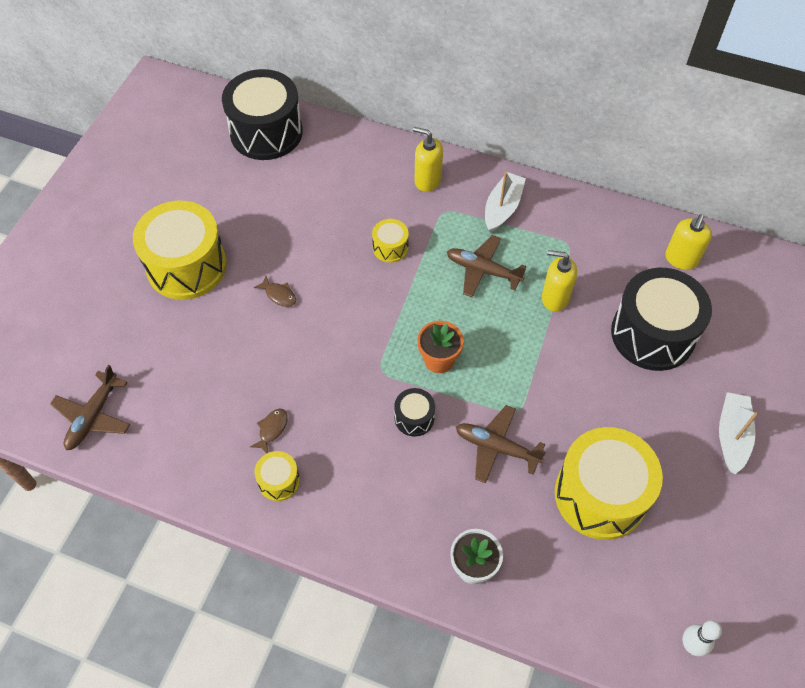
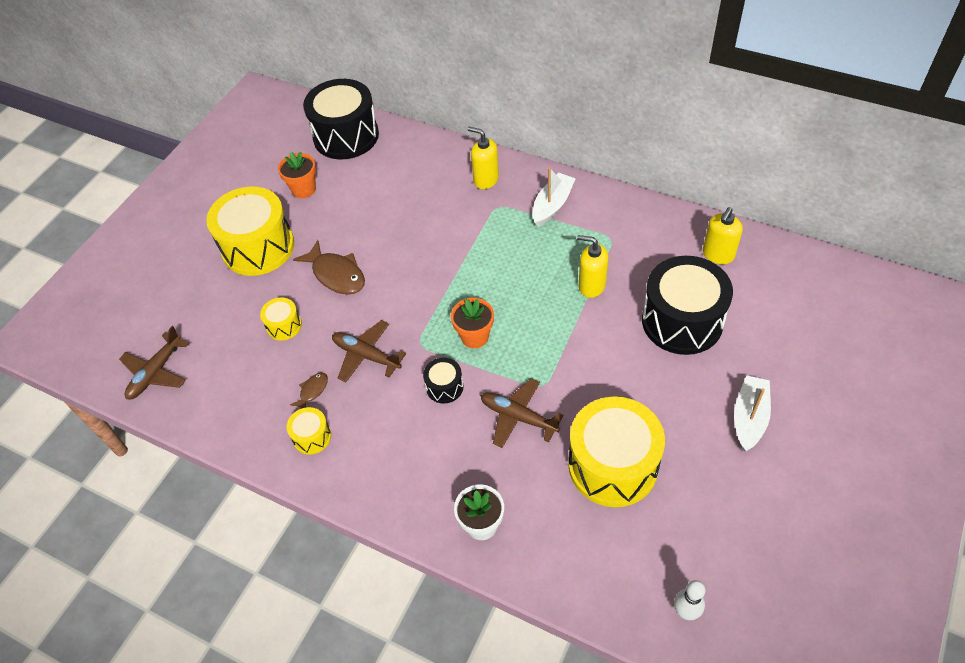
camera: 10 degrees right, 5 degrees down
brown fish [254,276,296,307] -> brown fish [293,240,365,294], size x1.97
yellow drum [372,219,409,263] -> yellow drum moved to [260,297,302,341]
brown plane [447,235,526,297] -> brown plane moved to [332,320,406,382]
none -> orange flower pot [278,152,316,198]

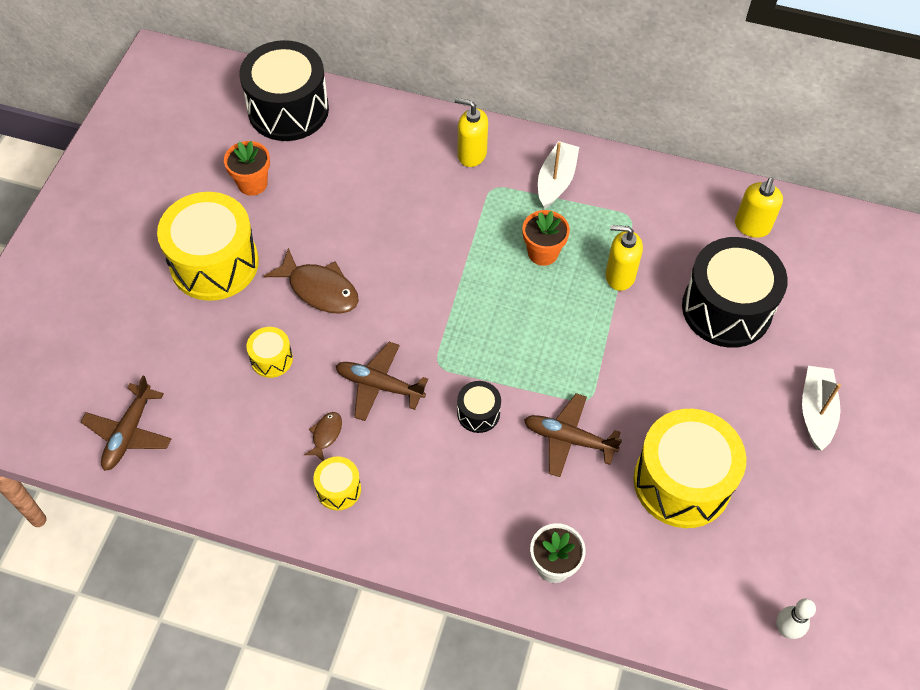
camera: 15 degrees left, 5 degrees up
orange flower pot [451,298,494,348] -> orange flower pot moved to [522,210,570,266]

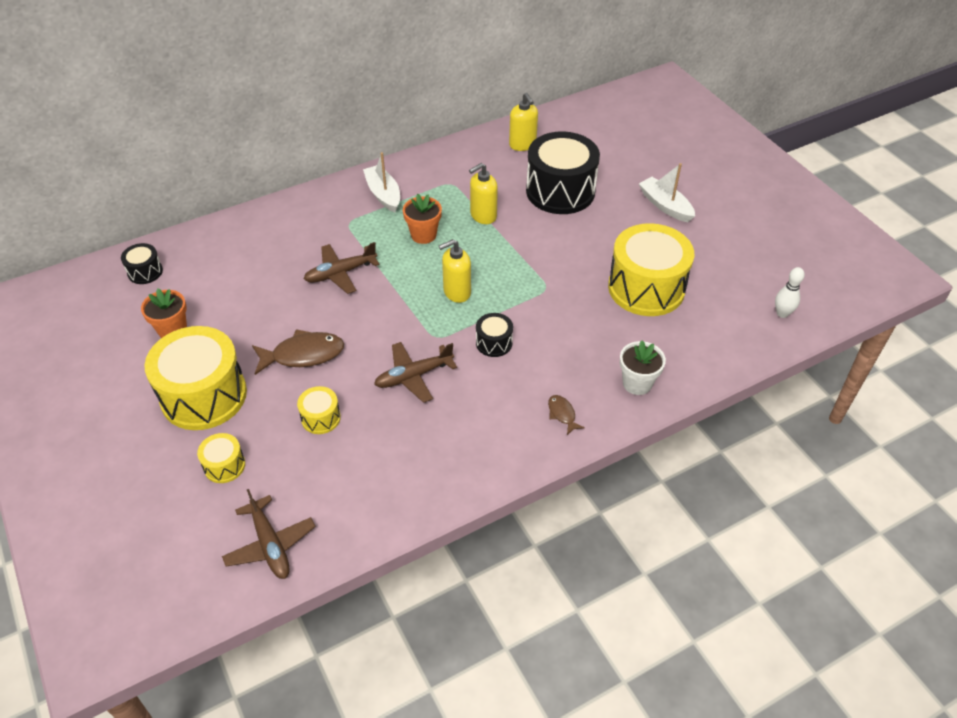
camera: 45 degrees left, 10 degrees down
black drum [239,40,329,141] -> black drum [121,243,163,284], size x0.45
brown fish [304,412,342,461] -> brown fish moved to [548,395,585,435]
yellow drum [313,456,361,510] -> yellow drum moved to [197,433,245,483]
yellow soap dispenser [455,98,488,167] -> yellow soap dispenser moved to [439,239,471,303]
brown plane [524,393,622,477] -> brown plane moved to [304,242,380,294]

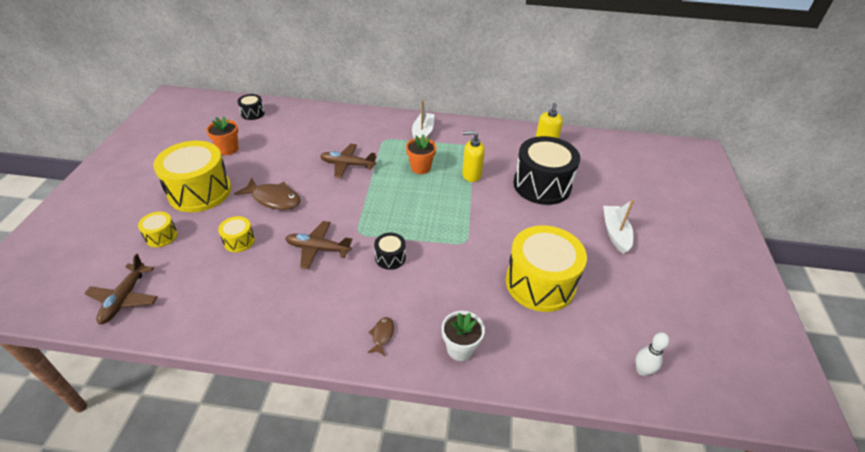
camera: 35 degrees right, 5 degrees down
yellow soap dispenser [439,239,471,303] -> none

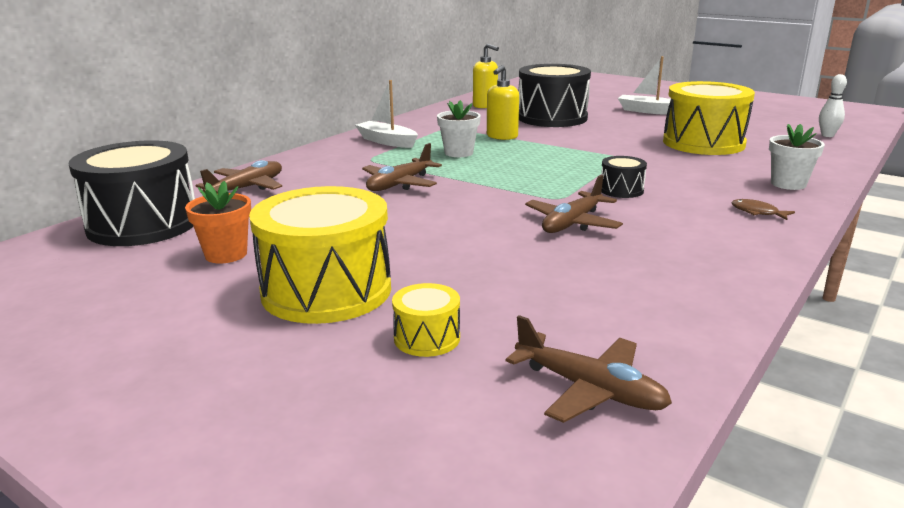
camera: 60 degrees left, 20 degrees down
yellow drum [218,216,255,252] -> none
brown fish [234,177,301,210] -> none
black drum [237,94,265,120] -> black drum [69,140,195,246], size x2.20
orange flower pot [406,134,436,174] -> white flower pot [437,100,481,157]
none -> brown plane [195,160,282,194]

